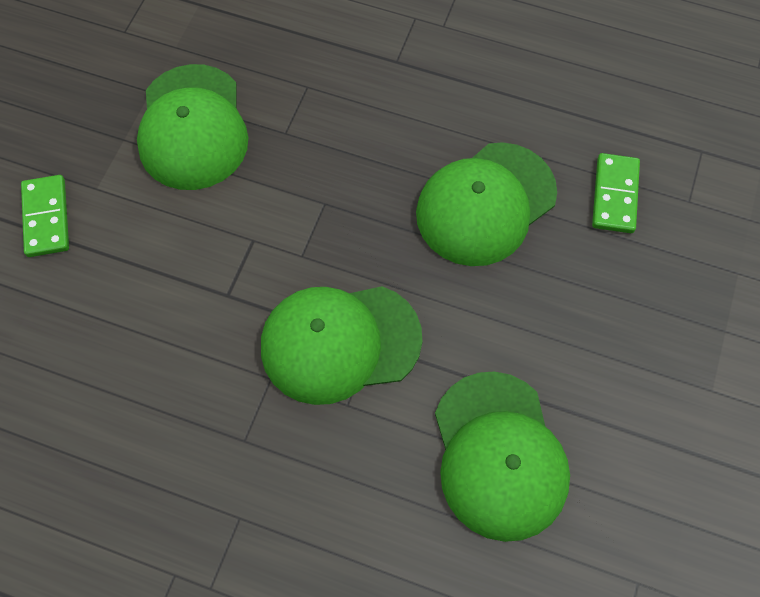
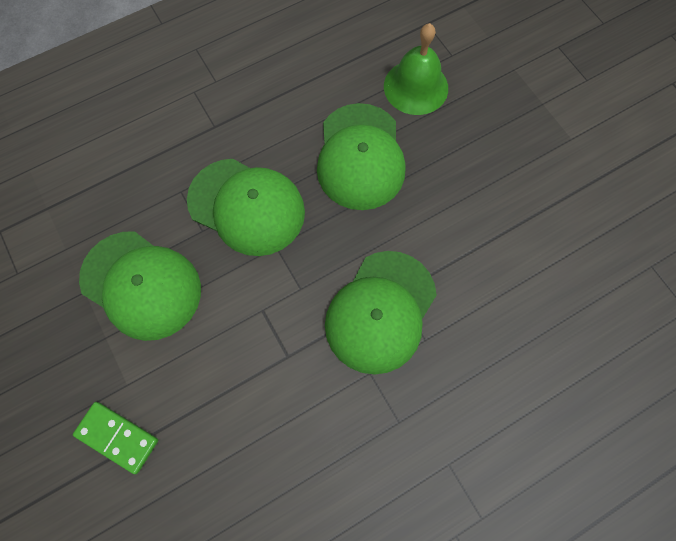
camera: 50 degrees left, 5 degrees up
green cap [435,372,570,542] -> green cap moved to [187,159,305,256]
green domino [592,153,640,233] -> green bell [384,23,448,115]

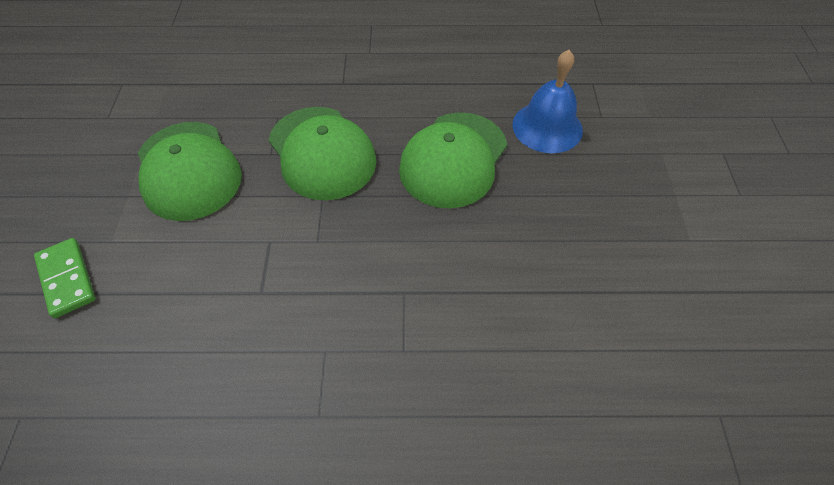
camera: 30 degrees right, 15 degrees down
green cap [325,251,437,374] -> none
green bell [384,23,448,115] -> blue bell [513,50,583,153]

